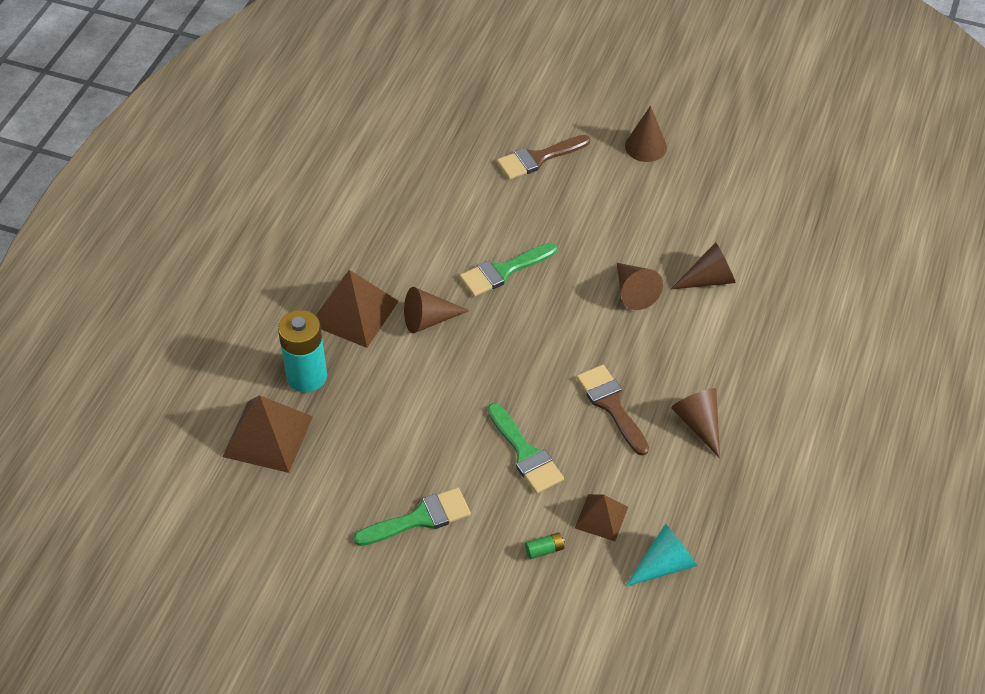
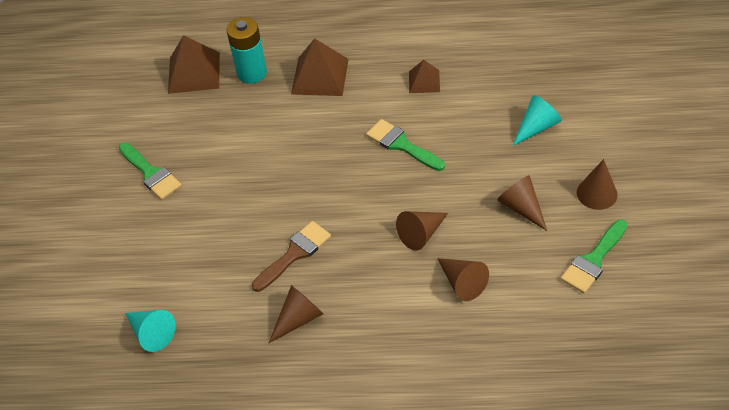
camera: 75 degrees right, 0 degrees up
brown cone [404,287,470,333] -> brown cone moved to [497,175,547,231]
green brush [488,403,564,494] -> green brush moved to [560,220,628,293]
brown brush [497,135,590,180] -> turquoise cone [513,95,562,146]
green battery [525,532,565,559] -> none
brown pyramid [575,494,628,541] -> brown pyramid moved to [409,60,440,93]

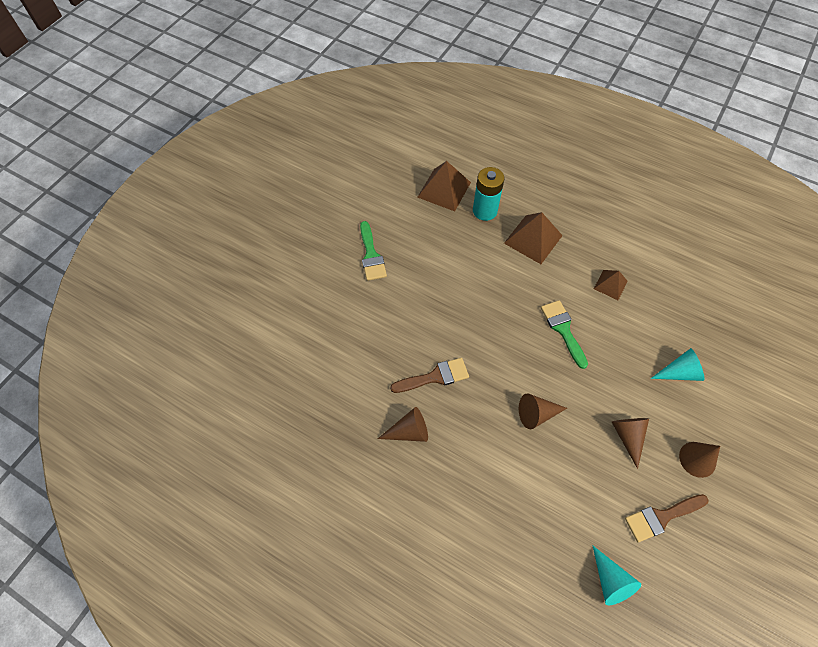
camera: 25 degrees right, 10 degrees up
turquoise cone [125,310,176,352] -> turquoise cone moved to [592,545,641,605]
brown cone [437,258,489,301] -> none
green brush [560,220,628,293] -> brown brush [625,494,708,542]

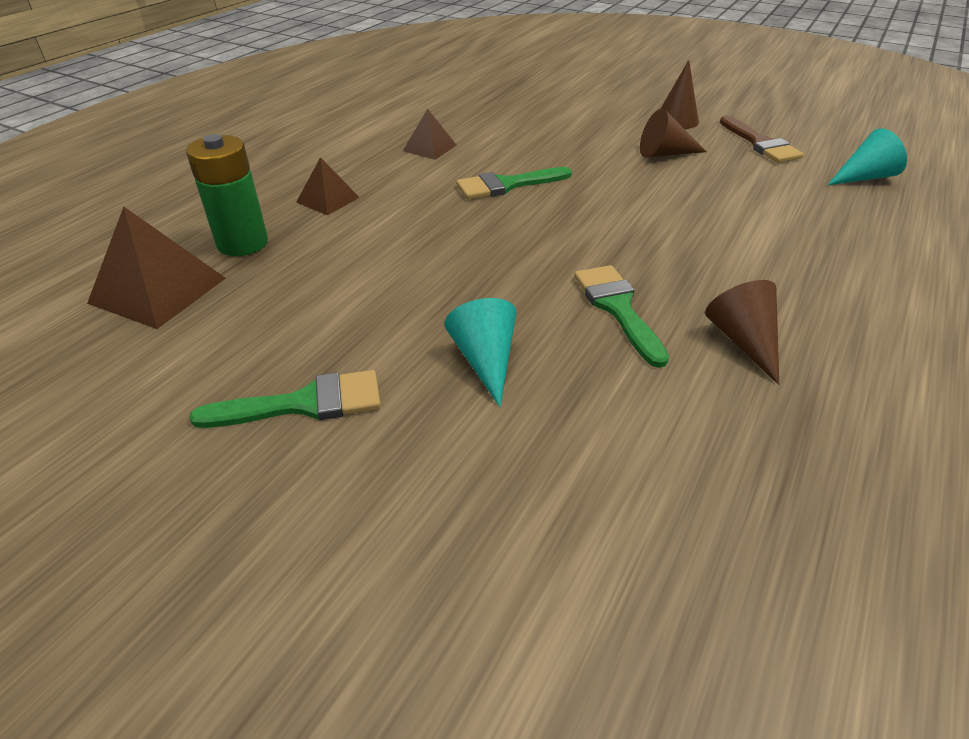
camera: 90 degrees left, 20 degrees down
brown brush [390,358,469,393] -> green brush [574,265,669,368]
turquoise battery [473,167,505,221] -> green battery [186,134,268,256]
brown pyramid [504,212,563,264] -> brown pyramid [296,157,360,216], size x0.58
brown cone [519,394,567,429] -> none
turquoise cone [651,348,704,381] -> turquoise cone moved to [445,298,517,407]

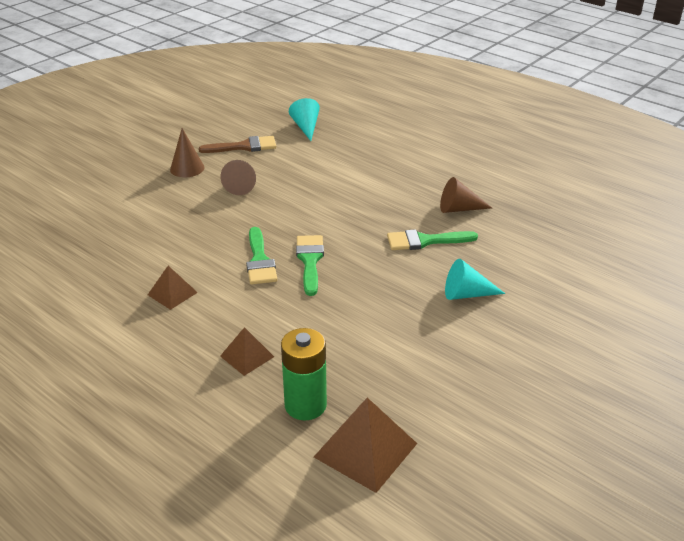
camera: 80 degrees left, 5 degrees down
green brush [189,370,381,428] -> green brush moved to [296,235,324,296]

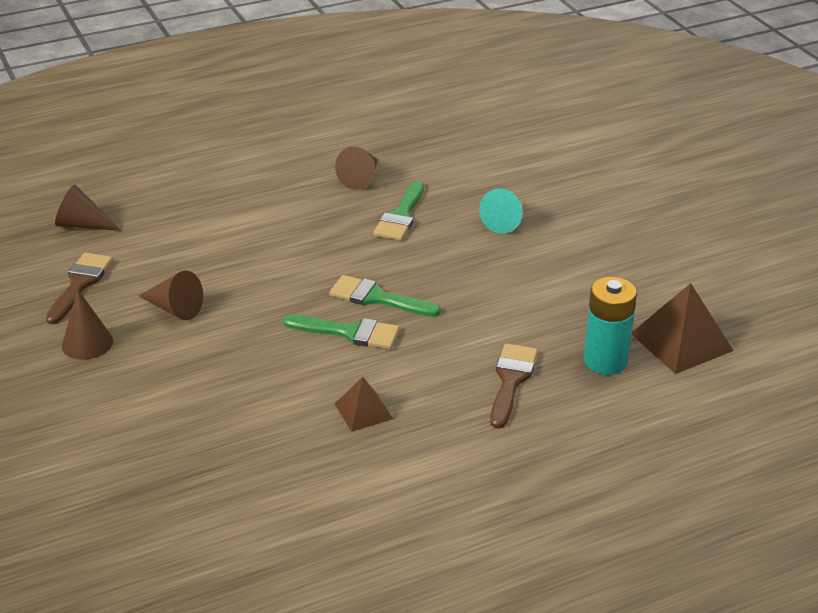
camera: 65 degrees left, 0 degrees up
brown pyramid [220,327,274,376] -> brown brush [490,343,538,429]
green battery [281,328,327,420] -> turquoise battery [584,277,637,375]
turquoise cone [289,98,320,141] -> brown cone [55,185,122,231]

